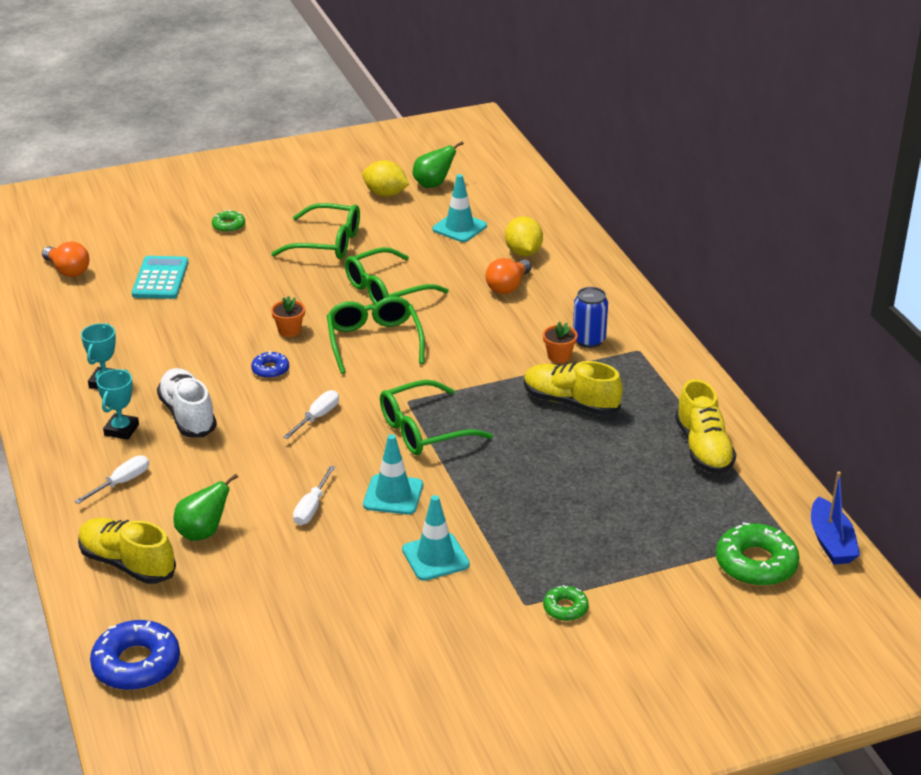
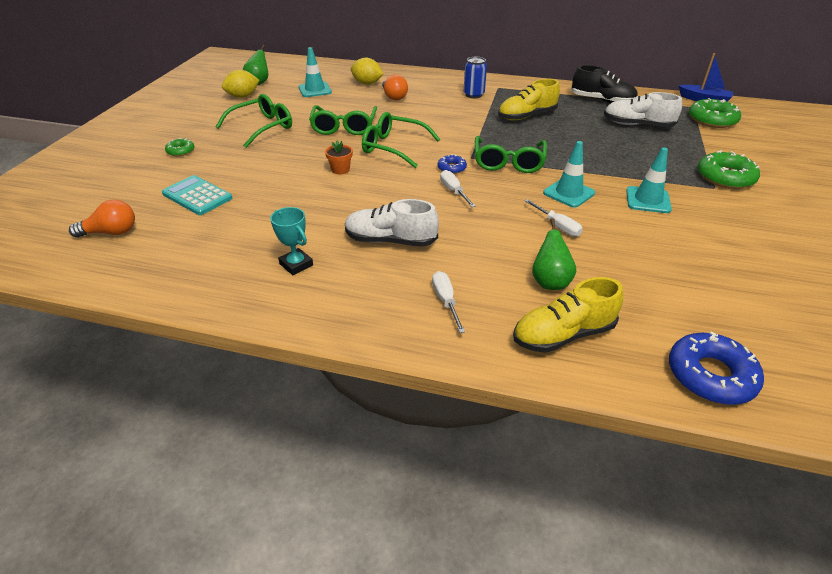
camera: 55 degrees left, 5 degrees up
turquoise trophy [96,369,139,440] -> none
blue donut [251,351,289,378] -> blue donut moved to [438,154,467,174]
orange flower pot [543,322,578,363] -> none
green donut [543,585,589,621] -> green donut [698,150,760,189], size x1.87
yellow shoe [675,379,736,474] -> black shoe [571,65,638,103]
none -> white shoe [604,92,682,127]

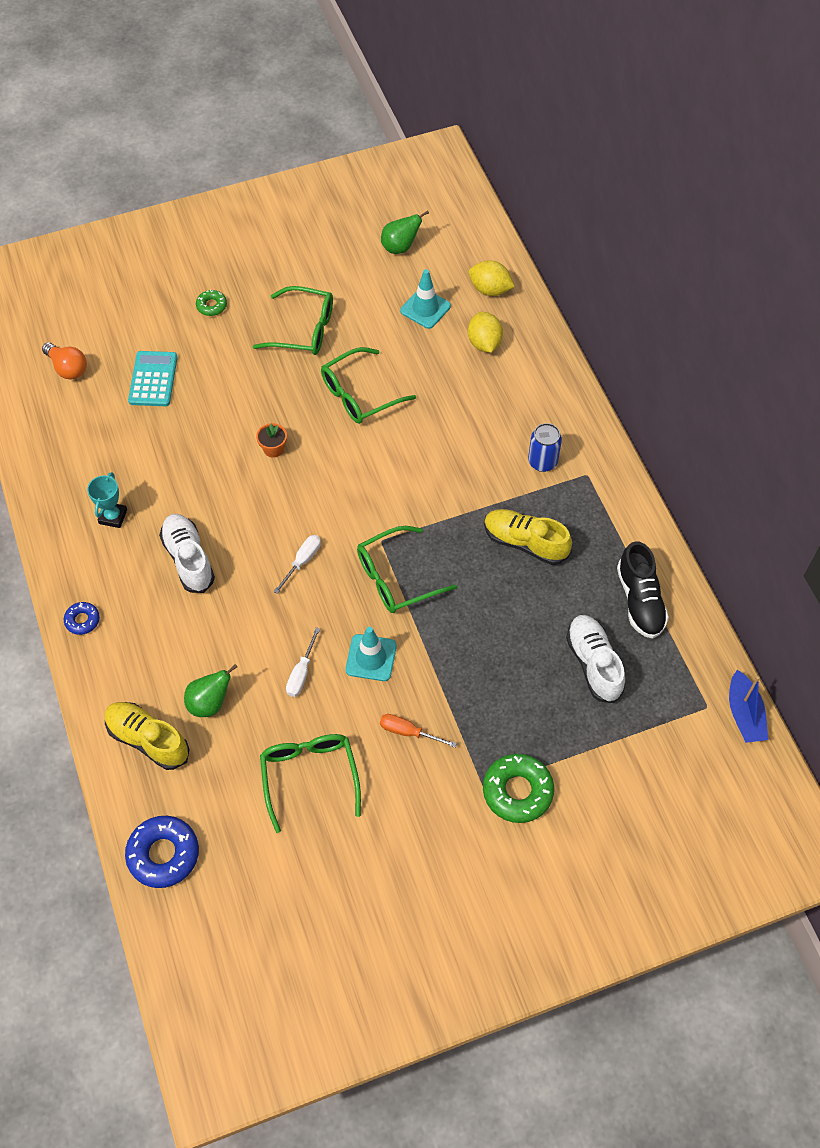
camera: 55 degrees right, 20 degrees up
yellow lemon [222,70,260,98] -> yellow lemon moved to [469,260,515,296]
green glasses [362,112,440,168] -> green glasses moved to [260,734,361,833]
orange light bulb [382,75,408,100] -> none
white screwdriver [432,271,465,333] -> none
blue donut [438,154,467,174] -> blue donut moved to [64,602,100,635]
turquoise traffic cone [626,147,672,213] -> orange screwdriver [380,714,457,748]
green donut [689,98,741,128] -> none

